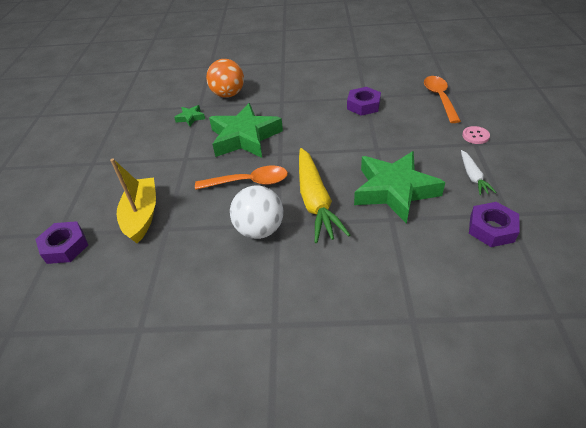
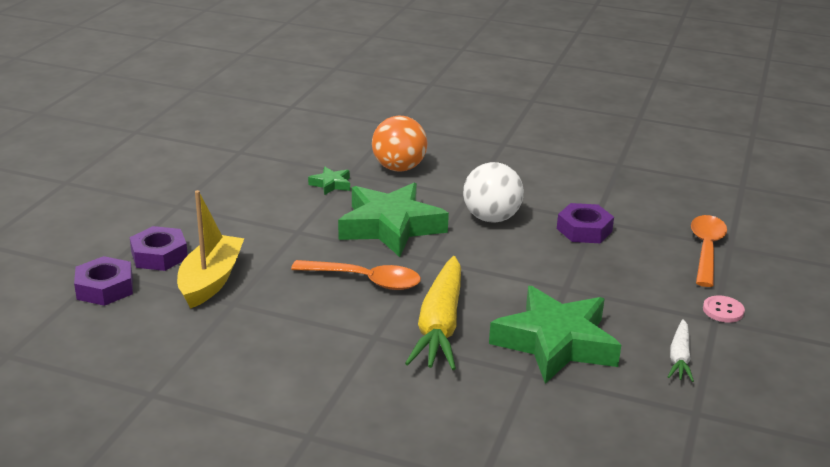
camera: 15 degrees right, 15 degrees down
white ball [230,186,283,239] -> white ball moved to [463,162,524,223]
purple nut [469,202,519,247] -> purple nut moved to [130,226,188,271]

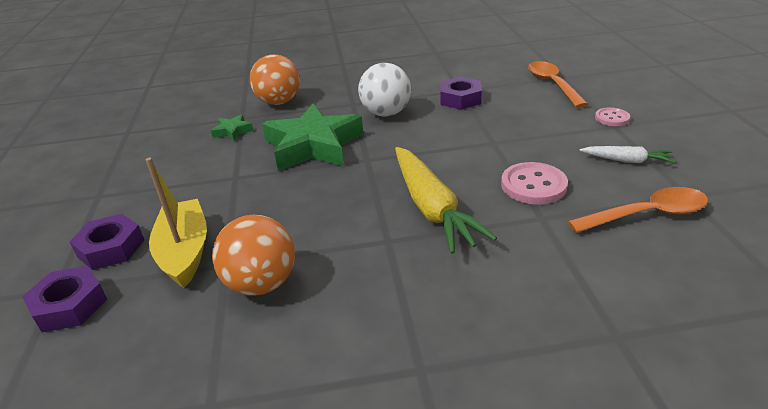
camera: 25 degrees left, 5 degrees up
orange spoon [291,260,421,290] -> orange spoon moved to [568,187,708,233]
green star [489,286,621,384] -> pink button [501,162,568,204]
white carrot [668,319,694,382] -> white carrot turned 60 degrees counterclockwise [580,146,675,163]
none -> orange ball [212,215,295,296]

